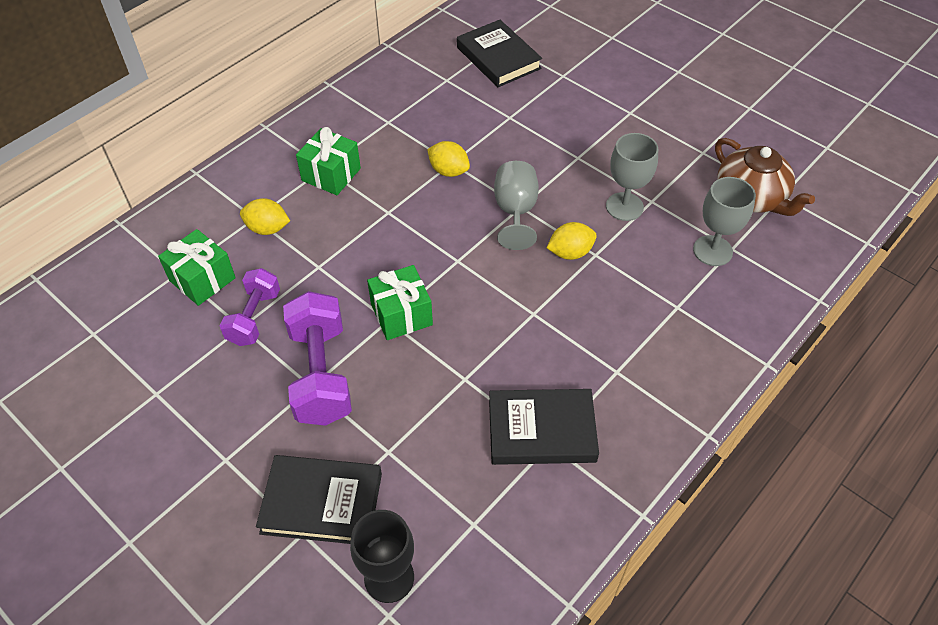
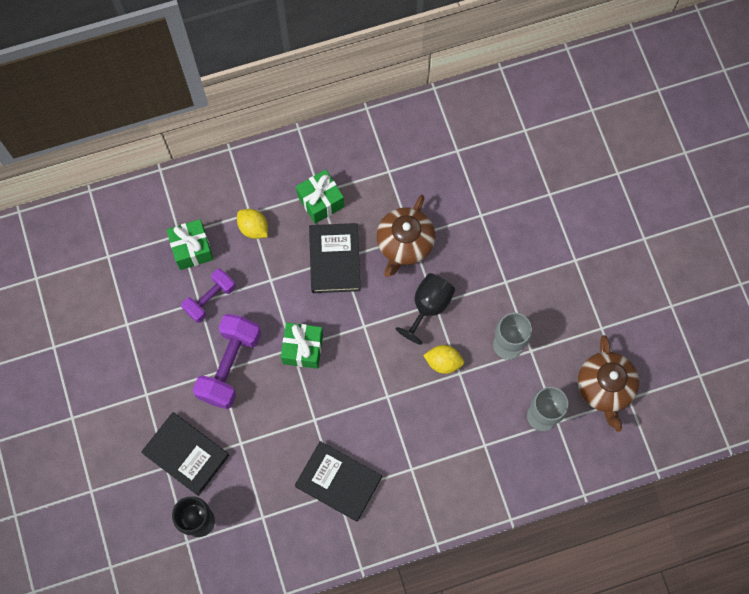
camera: 30 degrees right, 20 degrees up
yellow lemon [427,141,470,177] -> brown teapot [376,195,435,277]
black book [457,20,542,87] -> black book moved to [309,223,361,293]
grey goblet [494,161,539,250] -> black goblet [396,273,455,345]

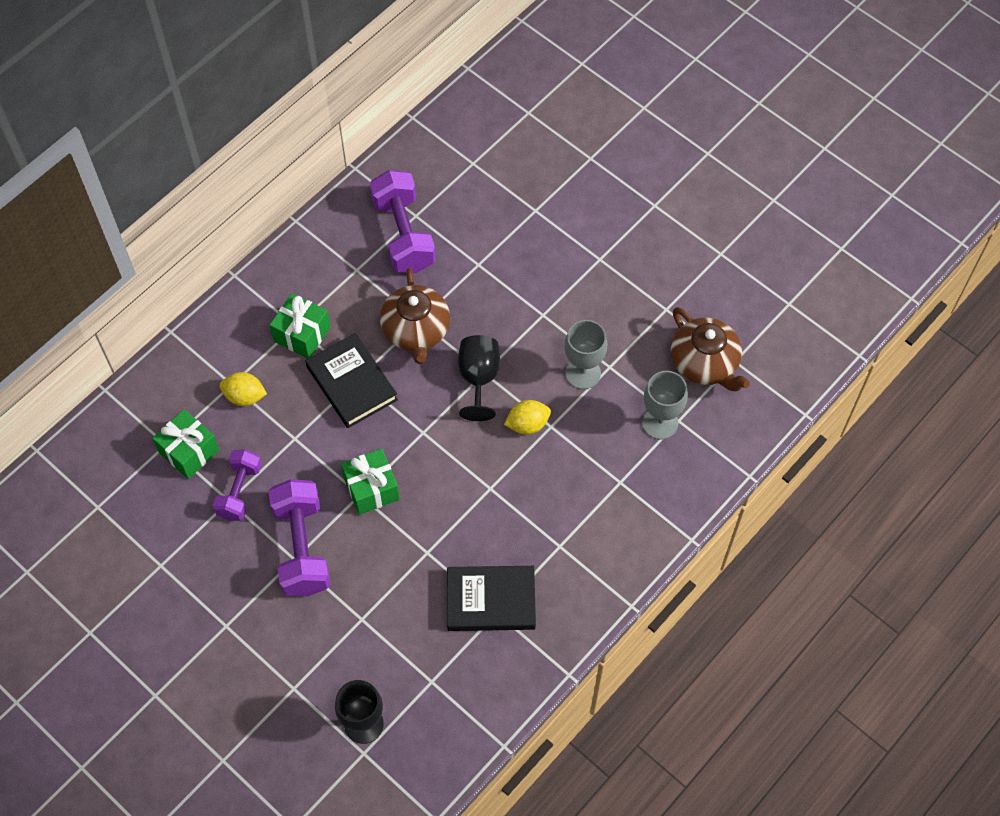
camera: 30 degrees left, 10 degrees down
black book [141,412,229,496] -> none
none -> purple dumbbell [369,170,436,273]

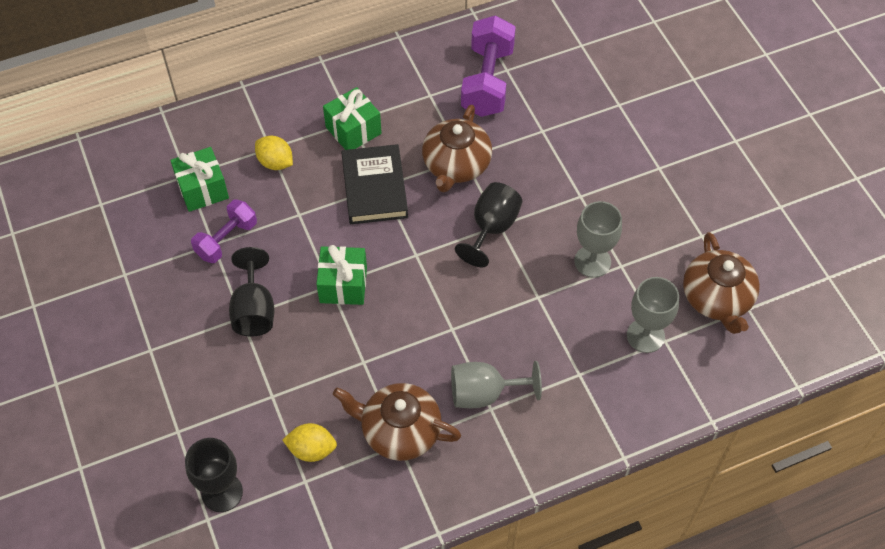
camera: 25 degrees right, 5 degrees down
purple dumbbell [269,479,330,596] -> black goblet [229,247,274,336]
black book [447,566,536,631] -> brown teapot [333,383,461,461]
yellow lemon [504,400,551,435] -> yellow lemon moved to [282,423,337,462]
none -> grey goblet [451,361,542,408]

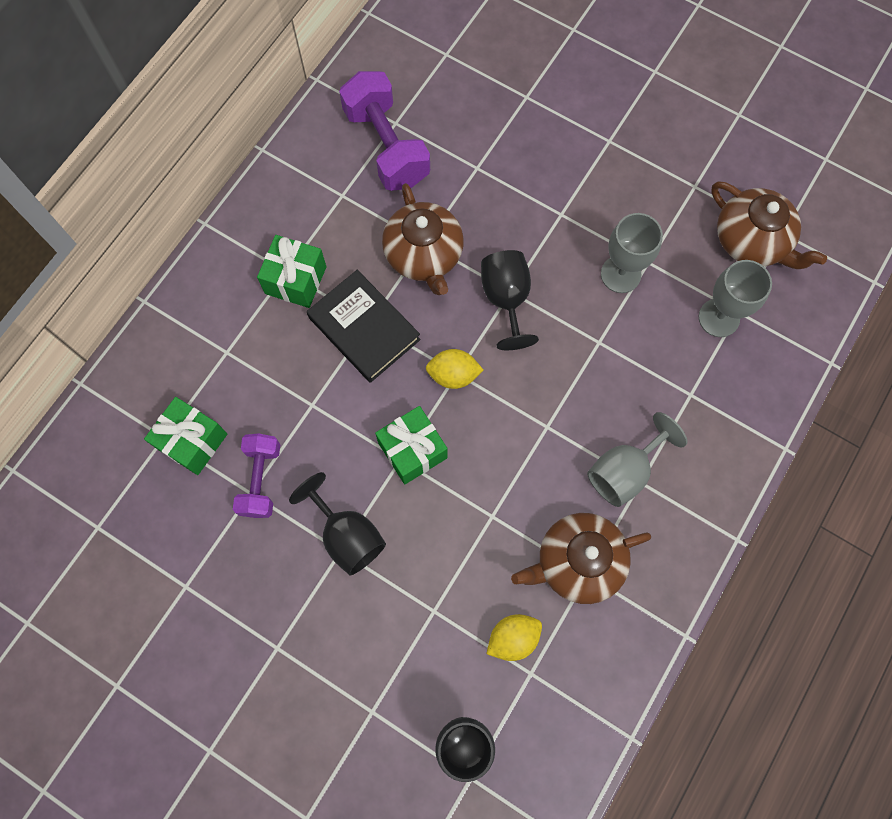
camera: 35 degrees left, 15 degrees up
yellow lemon [255,136,293,170] -> yellow lemon moved to [426,349,483,389]

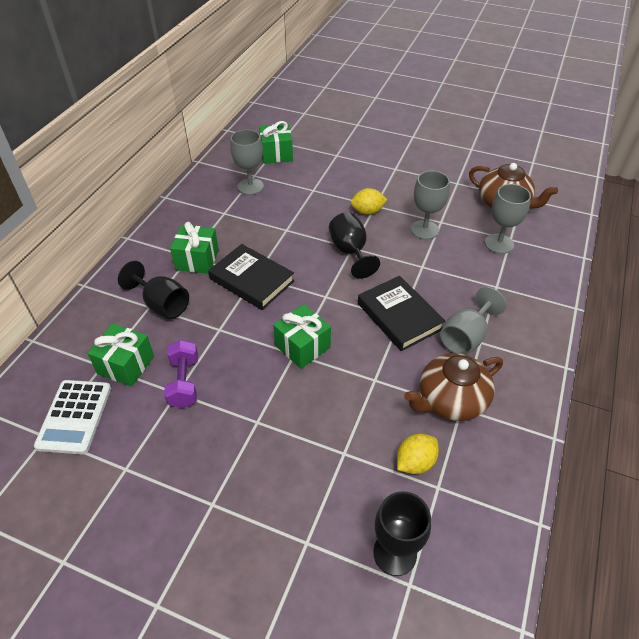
camera: 10 degrees left, 25 degrees down
black goblet [289,472,386,575] -> black goblet moved to [118,261,189,319]
purple dumbbell [339,71,430,191] -> grey goblet [230,129,264,195]
brown teapot [382,183,464,295] -> none
yellow lemon [426,349,483,389] -> yellow lemon moved to [351,188,387,215]
none -> white calculator [34,380,111,454]
none -> green gift [259,121,293,164]
none -> black book [358,276,445,351]

